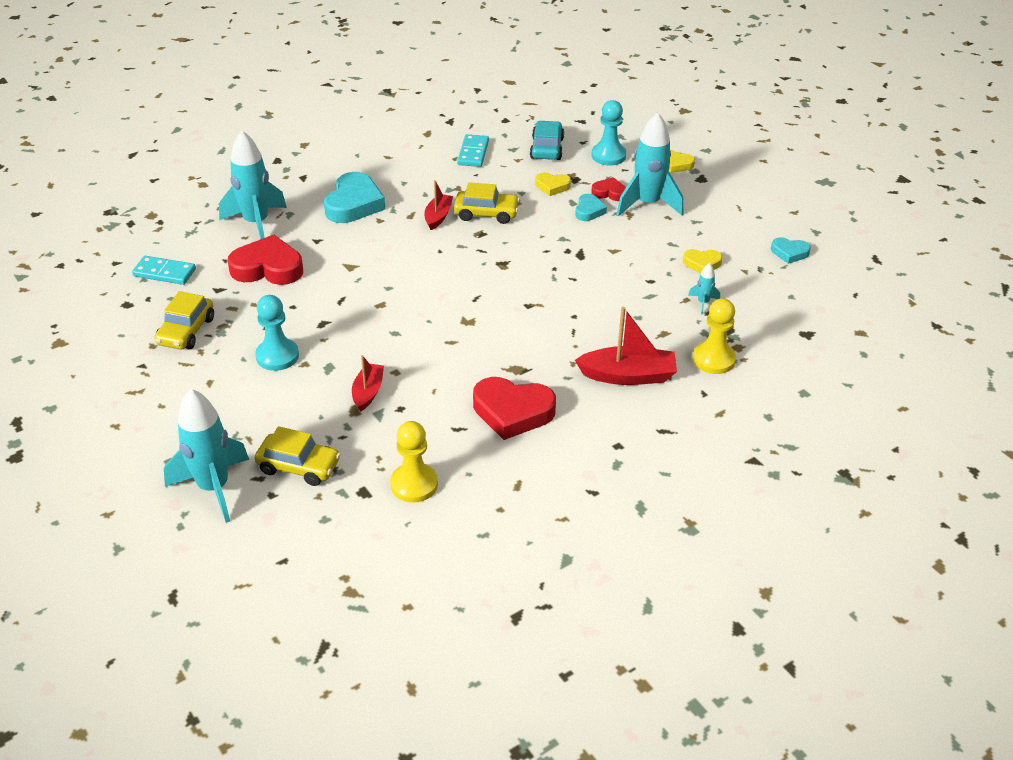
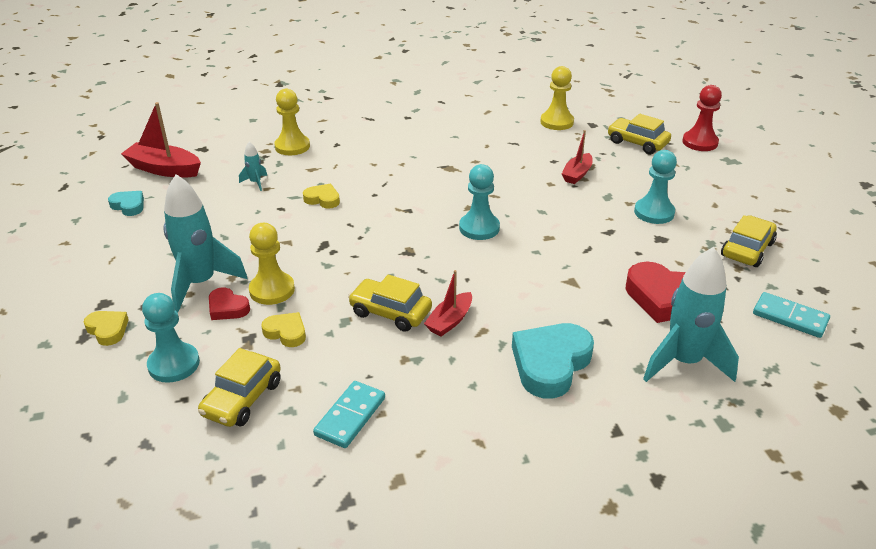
camera: 160 degrees left, 5 degrees down
turquoise rocket [164,389,249,523] -> red pawn [682,85,722,151]
red heart [473,377,556,440] -> none
turquoise car [530,121,564,160] -> yellow car [198,348,281,427]
turquoise heart [575,194,607,221] -> yellow pawn [249,223,295,305]
red boat [575,307,677,385] -> red boat moved to [121,102,201,177]
yellow heart [683,249,723,274] -> yellow heart moved to [303,184,340,209]
none -> turquoise pawn [459,164,500,240]

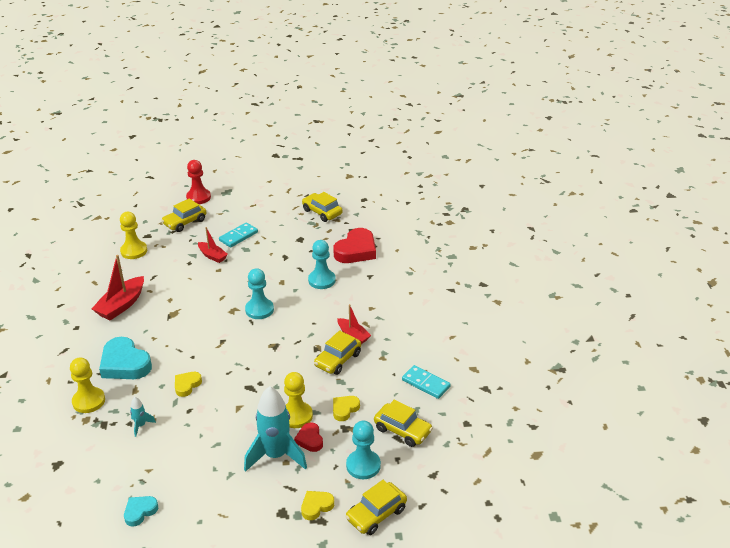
camera: 80 degrees left, 0 degrees up
red boat [121,102,201,177] -> red boat moved to [91,255,144,320]
red heart [209,287,250,320] -> red heart turned 120 degrees clockwise [294,422,323,452]
turquoise heart [512,323,594,399] -> turquoise heart moved to [99,337,152,379]
turquoise pawn [634,150,677,224] -> turquoise pawn moved to [308,240,336,289]
turquoise rocket [643,247,739,382] -> none
turquoise domino [753,292,830,338] -> turquoise domino moved to [219,222,258,248]
none -> yellow car [345,480,407,535]

